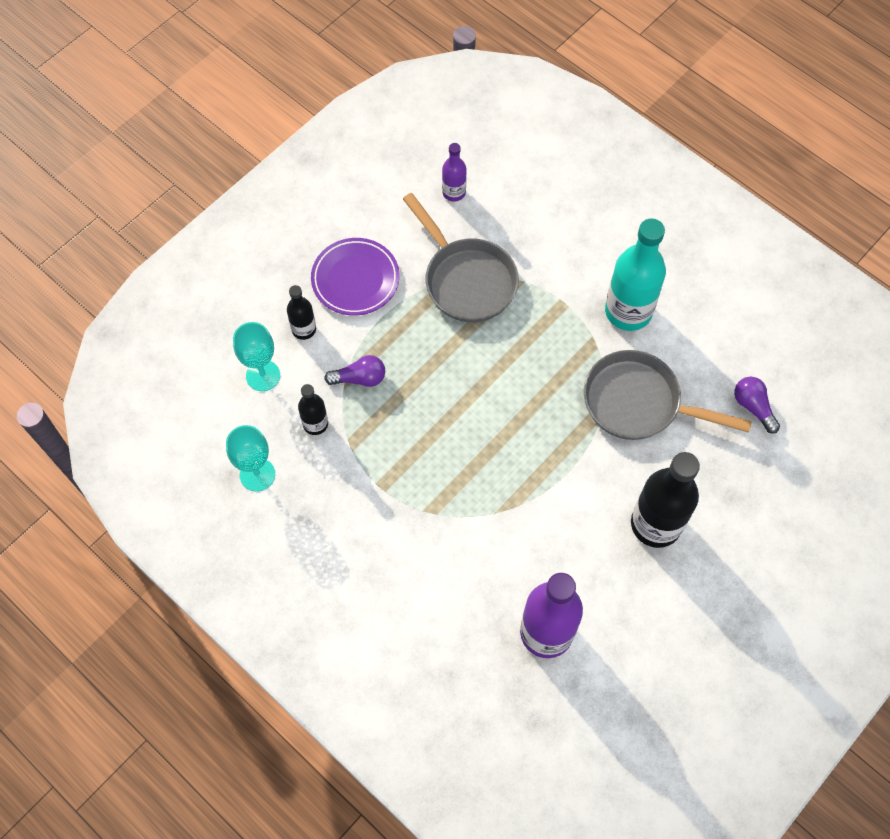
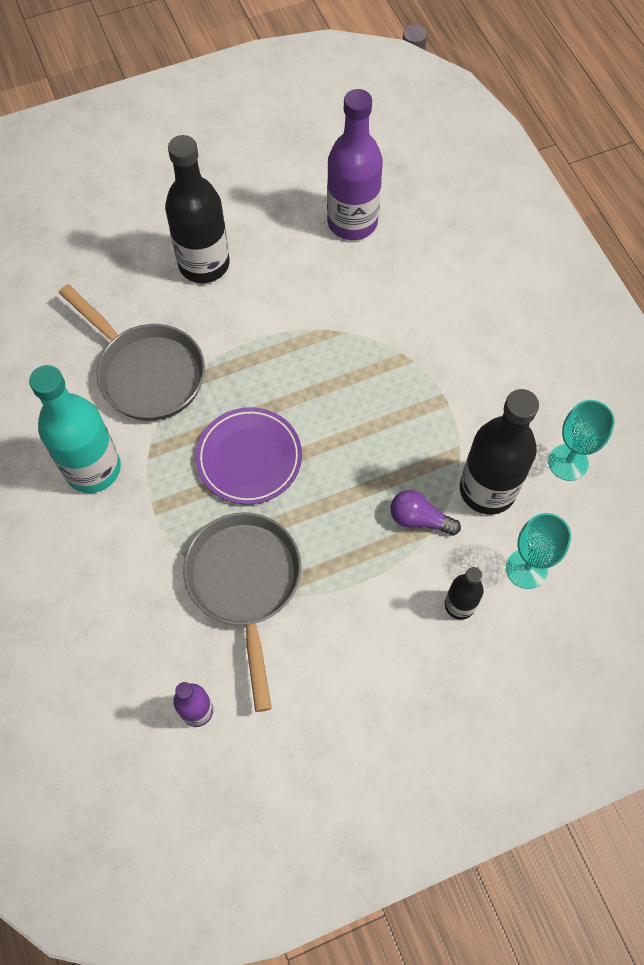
camera: 155 degrees left, 0 degrees up
black bottle [298,384,328,435] -> black bottle [460,389,539,515], size x1.94
purple plate [311,238,399,315] -> purple plate moved to [196,407,302,505]
purple light bulb [734,377,780,434] -> none

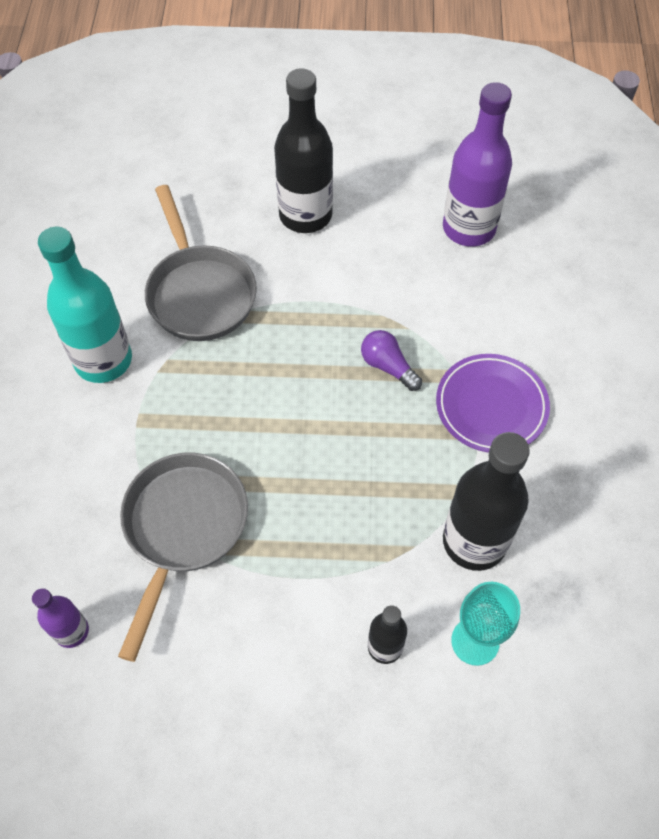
camera: 25 degrees right, 5 degrees down
purple plate [196,407,302,505] -> purple plate moved to [436,354,550,453]
purple light bulb [391,490,461,536] -> purple light bulb moved to [361,330,422,391]
turquoise goblet [548,400,615,481] -> none

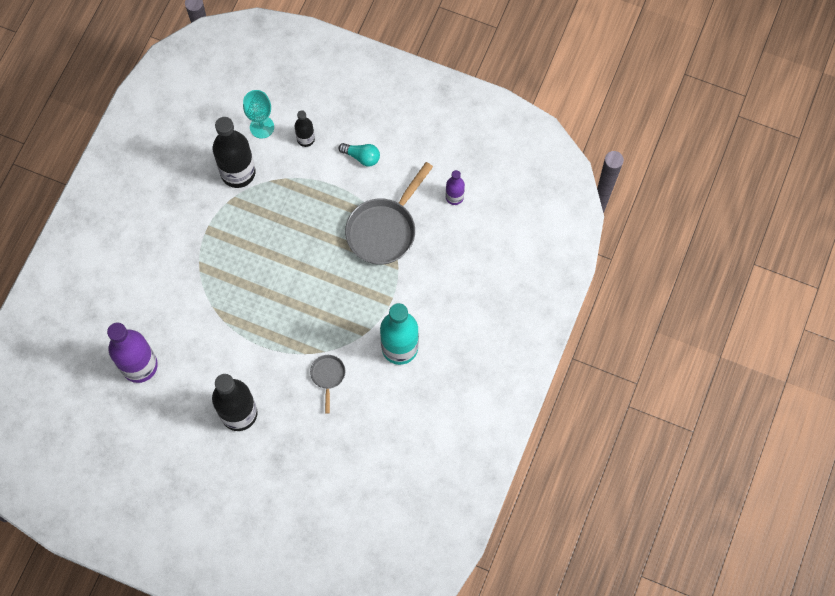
camera: 160 degrees left, 10 degrees up
grey pan [145,185,257,341] -> grey pan [310,355,345,414], size x0.49
purple light bulb [361,330,422,391] -> none
purple plate [436,354,550,453] -> none
none -> turquoise light bulb [338,143,380,167]

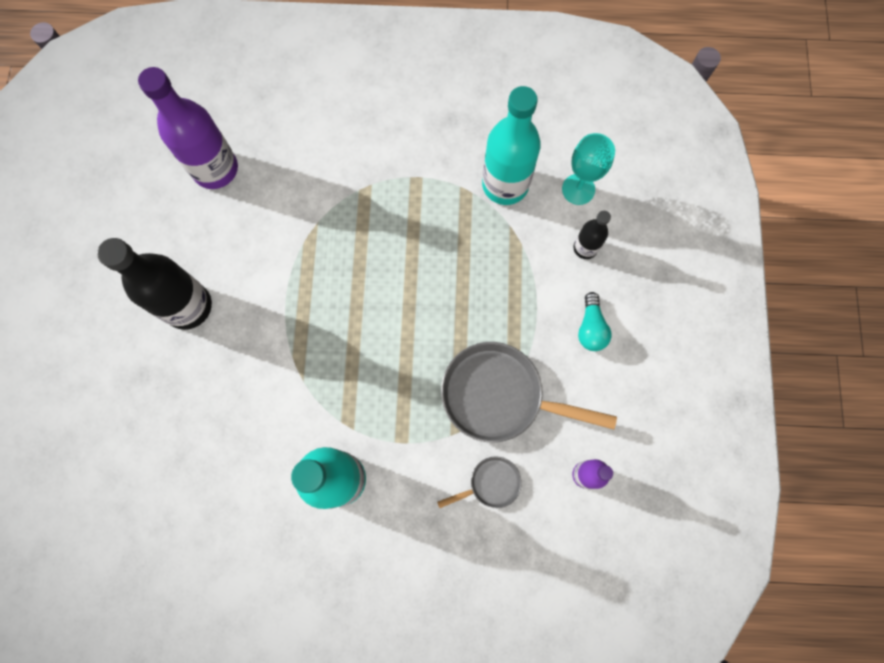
camera: 70 degrees right, 5 degrees up
black bottle [213,117,256,188] -> turquoise bottle [482,86,541,205]
grey pan [310,355,345,414] -> grey pan moved to [437,456,522,508]

